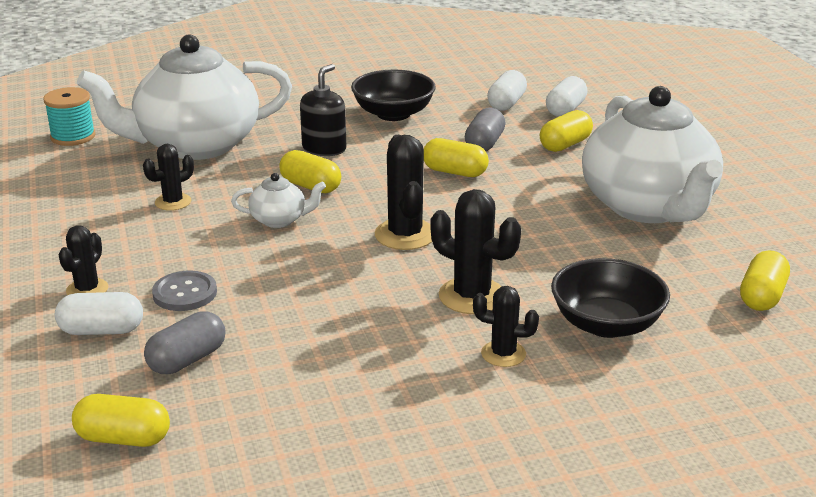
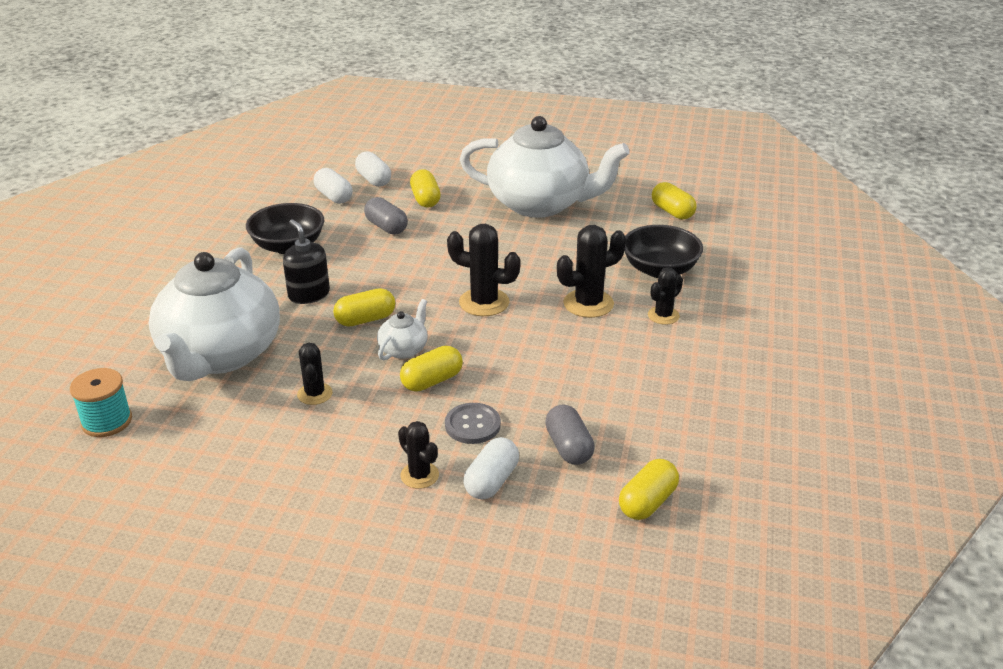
camera: 60 degrees left, 5 degrees up
yellow capsule [424,138,489,177] -> yellow capsule moved to [400,346,463,392]

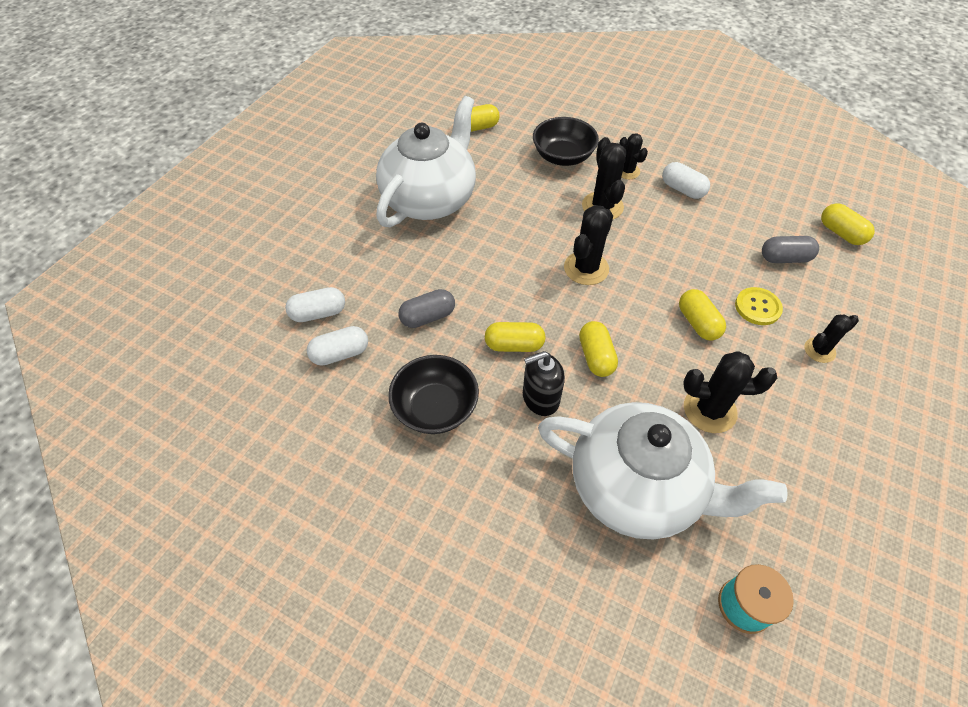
camera: 75 degrees left, 20 degrees up
black cactus [297,343,333,405] -> black cactus [683,351,777,433], size x1.62
white teapot [377,299,428,360] -> none
yellow capsule [410,169,441,207] -> yellow capsule moved to [485,322,546,352]
grey button [445,403,501,444] -> yellow button [735,287,783,325]
white capsule [464,437,519,499] -> white capsule moved to [662,162,710,199]

